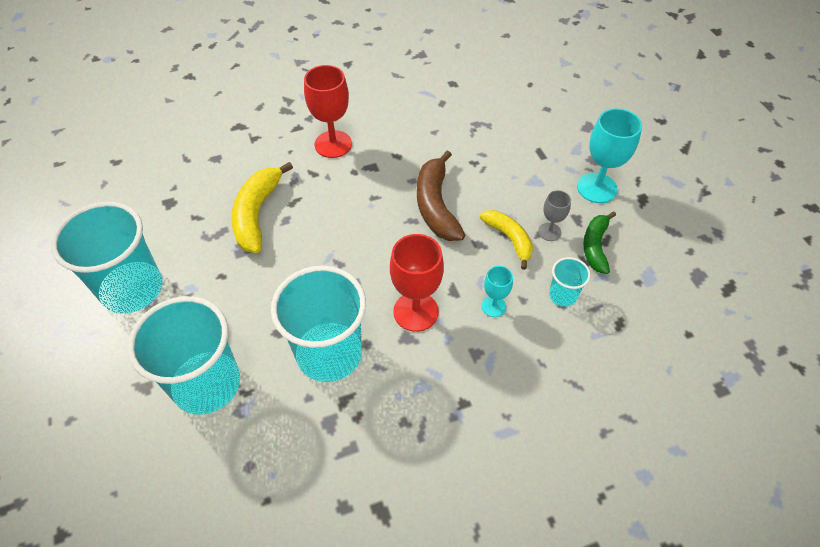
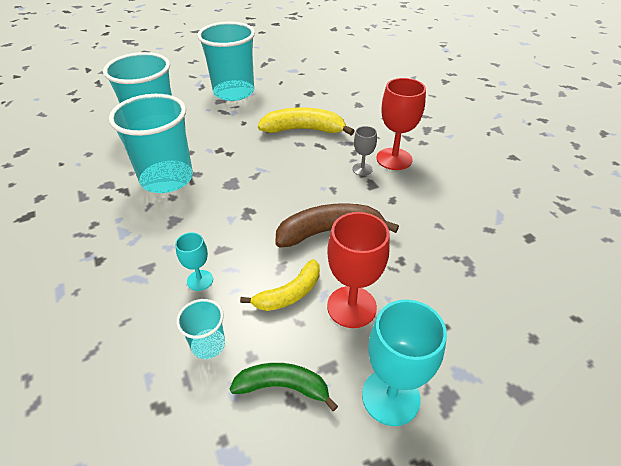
camera: 85 degrees right, 10 degrees down
red goblet [390,234,444,332] -> red goblet moved to [327,212,390,328]
grey goblet [538,190,571,241] -> grey goblet moved to [352,126,377,176]

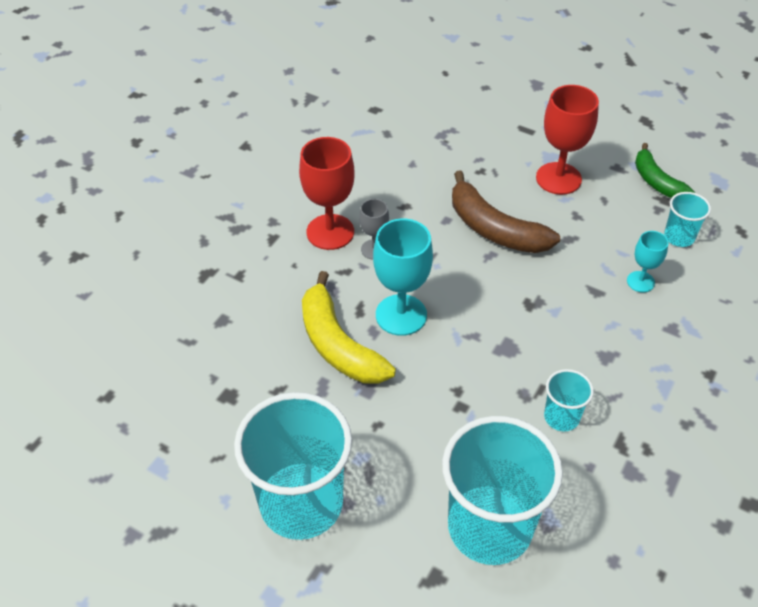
camera: 125 degrees left, 5 degrees up
turquoise cup [109,94,193,193] -> turquoise cup [544,369,594,431], size x0.46
yellow banana [240,259,320,311] -> none
turquoise goblet [362,299,447,426] -> turquoise goblet moved to [373,219,433,336]

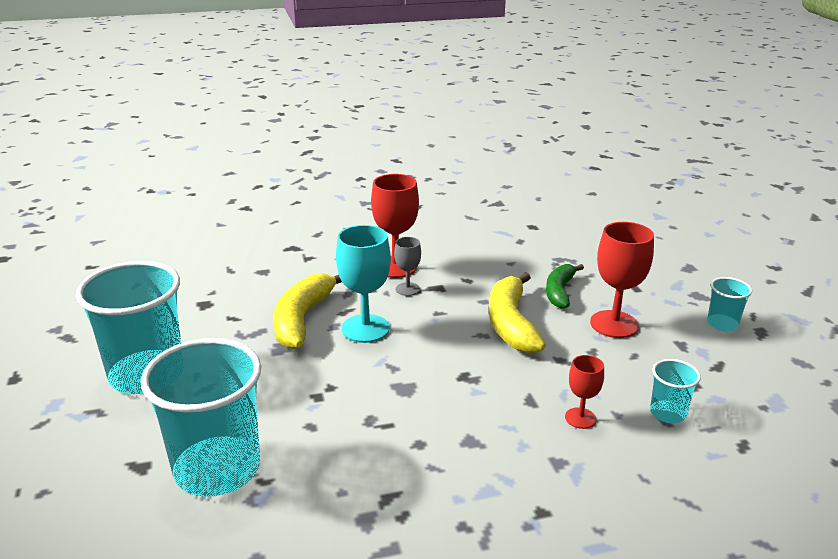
camera: 45 degrees right, 20 degrees down
brown banana [452,171,560,253] -> yellow banana [489,272,546,353]
turquoise cup [544,369,594,431] -> turquoise cup moved to [707,277,752,331]
turquoise goblet [627,231,669,293] -> red goblet [565,355,604,429]
green banana [635,143,695,198] -> green banana moved to [546,264,584,309]

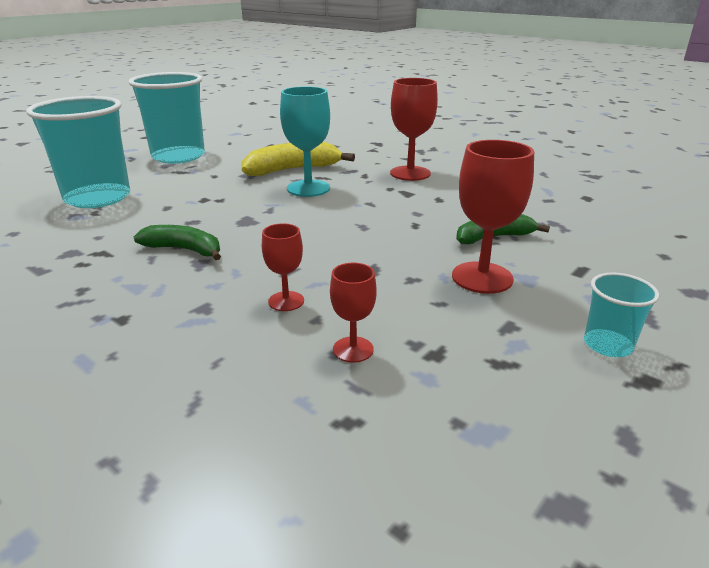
camera: 55 degrees right, 0 degrees up
grey goblet [394,237,421,296] -> none
yellow banana [489,272,546,353] -> none
turquoise cup [650,359,701,423] -> red goblet [330,263,377,363]
none -> green banana [134,225,221,260]

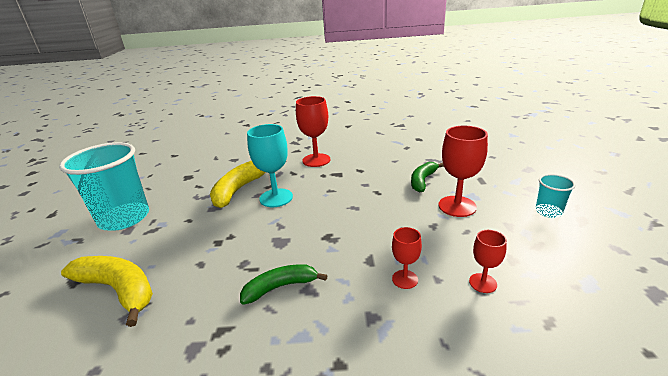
camera: 40 degrees left, 0 degrees up
turquoise cup [26,96,130,208] -> yellow banana [61,256,153,327]

